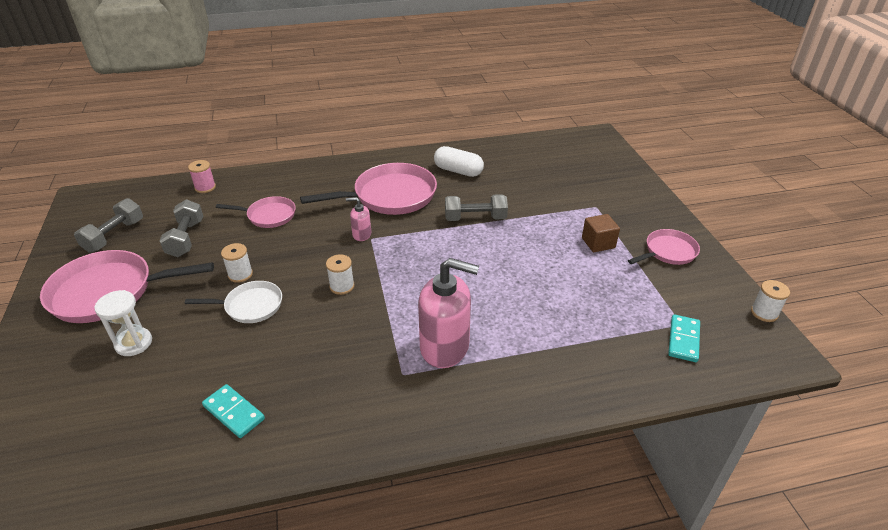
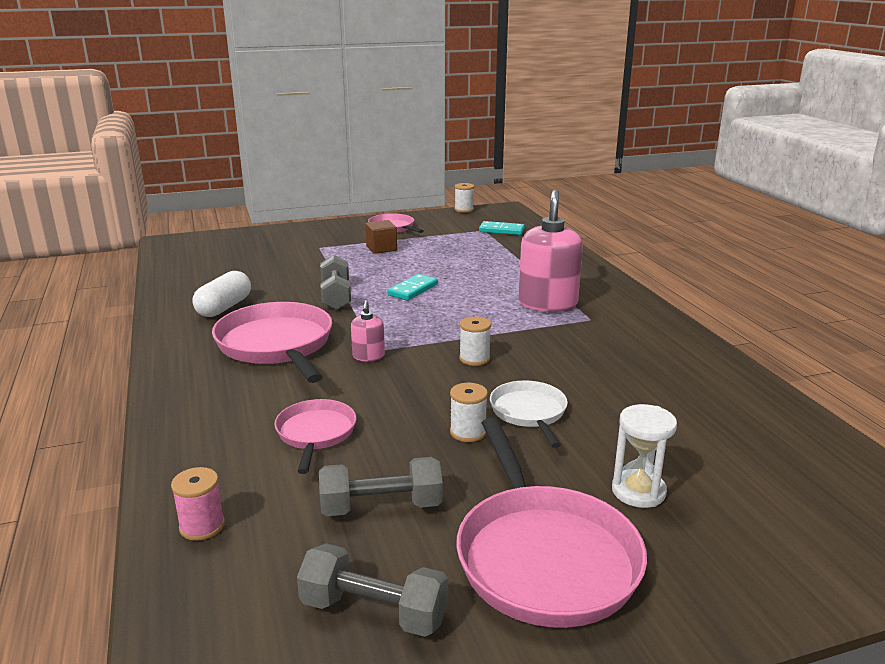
camera: 95 degrees left, 15 degrees down
turquoise domino [202,384,265,438] -> turquoise domino moved to [387,274,438,300]

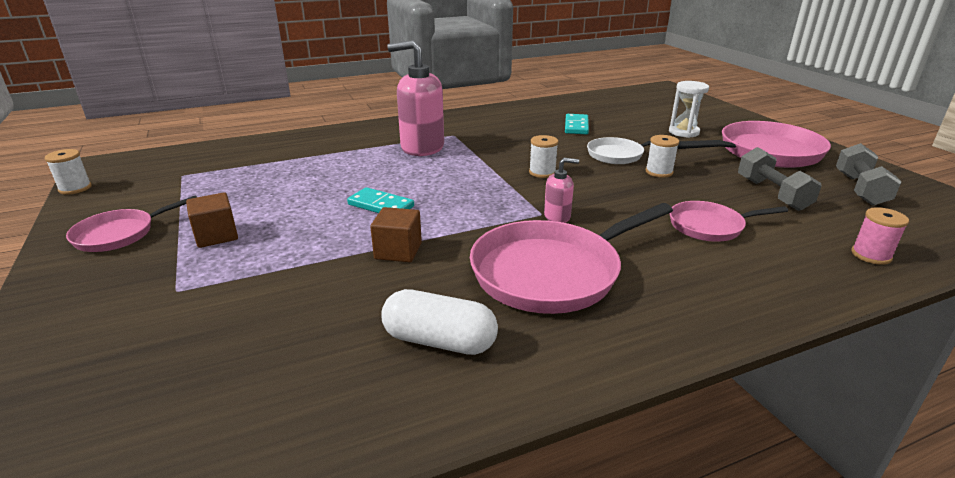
camera: 95 degrees left, 5 degrees up
grey dumbbell [320,255,351,310] -> brown cube [370,207,422,262]
turquoise domino [479,221,525,235] -> turquoise domino moved to [565,114,589,134]

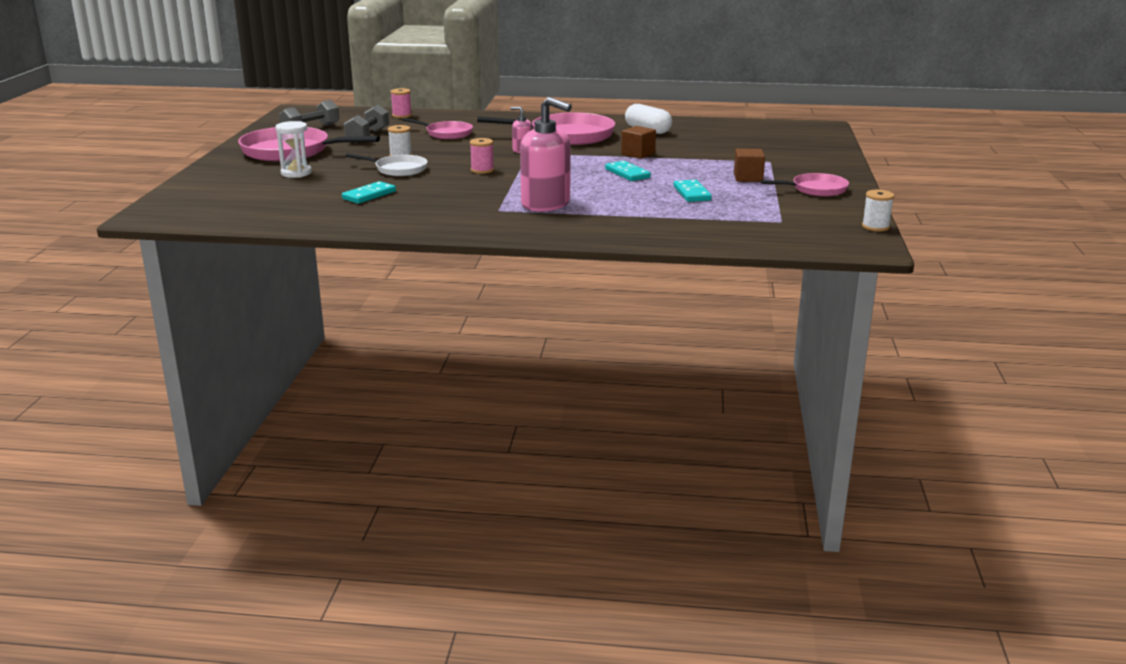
camera: 150 degrees left, 5 degrees down
white spool [529,135,558,178] -> pink spool [470,138,494,174]
none -> turquoise domino [673,180,712,202]

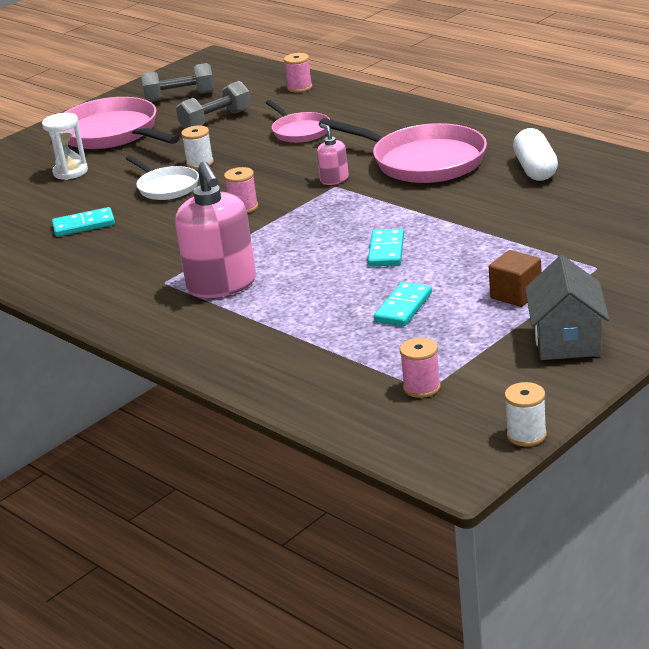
camera: 40 degrees right, 5 degrees up
brown cube [621,126,656,159] -> none
pink pan [761,173,849,196] -> grey house [525,255,609,360]
none -> pink spool [400,338,441,398]

